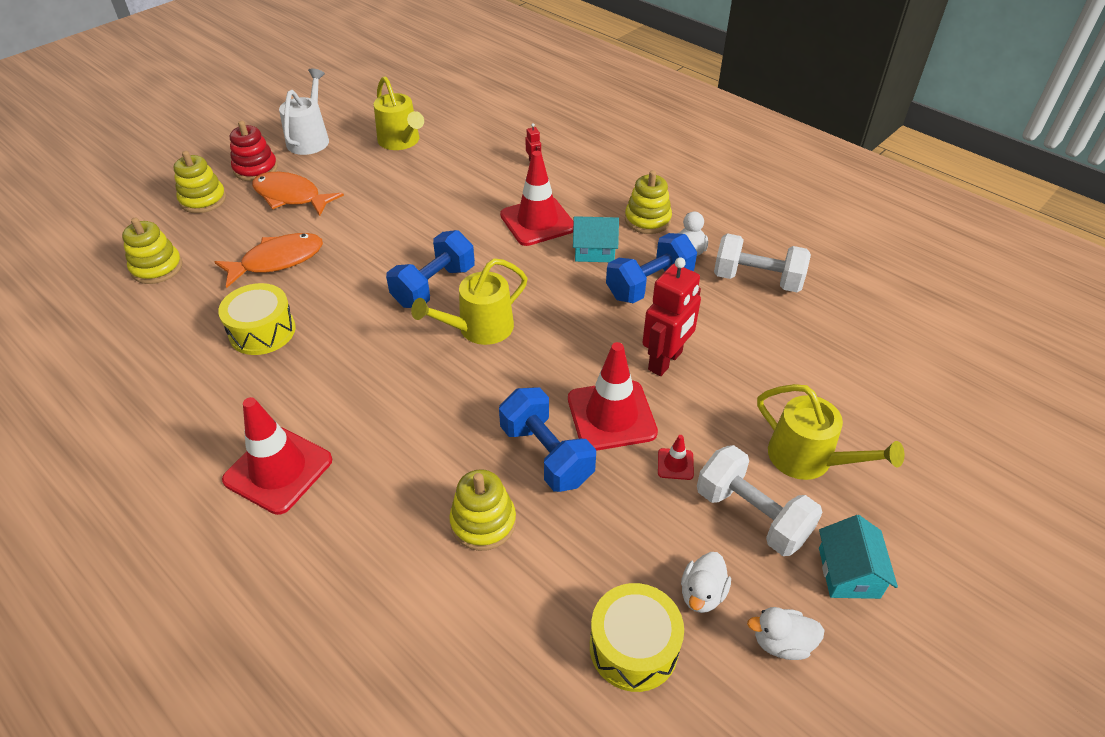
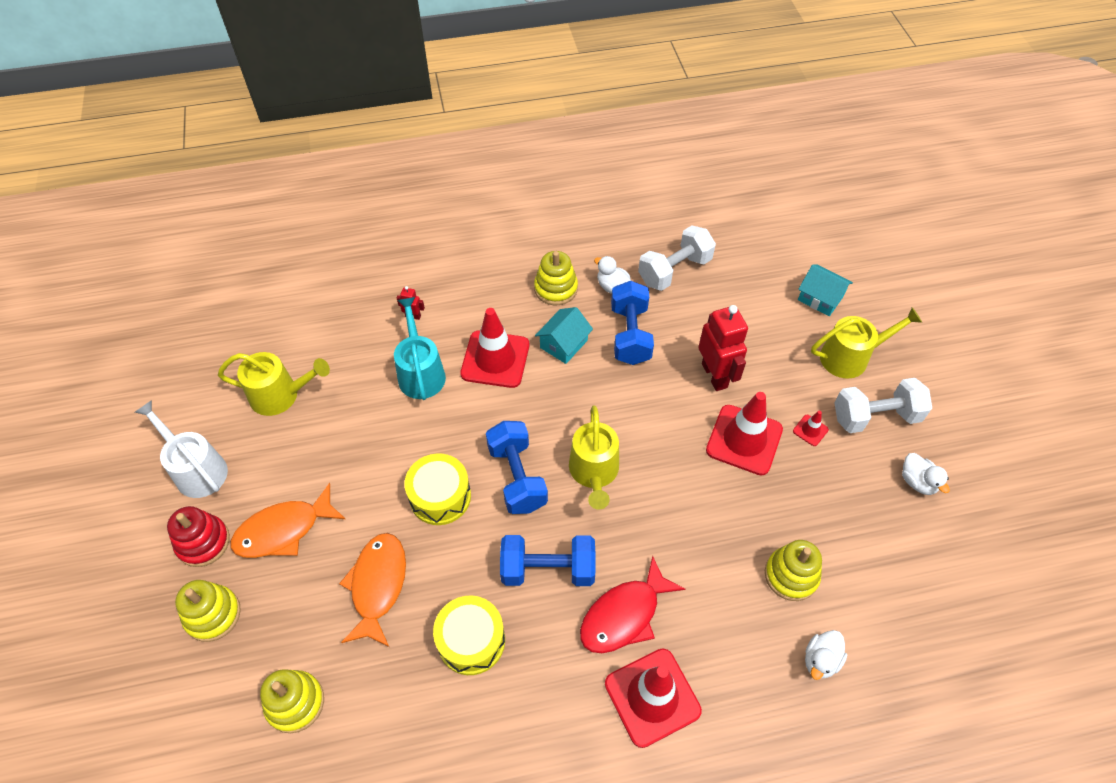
camera: 55 degrees left, 10 degrees up
blue dumbbell [499,387,596,492] -> blue dumbbell moved to [500,535,595,586]
yellow drum [590,583,684,692] -> yellow drum moved to [404,453,471,525]
white duck [747,607,825,660] -> white duck moved to [805,630,847,680]
turquoise house [819,515,898,599] -> turquoise house moved to [798,264,853,316]
none -> turquoise watering can [394,297,446,400]
none -> red fish [580,556,685,653]

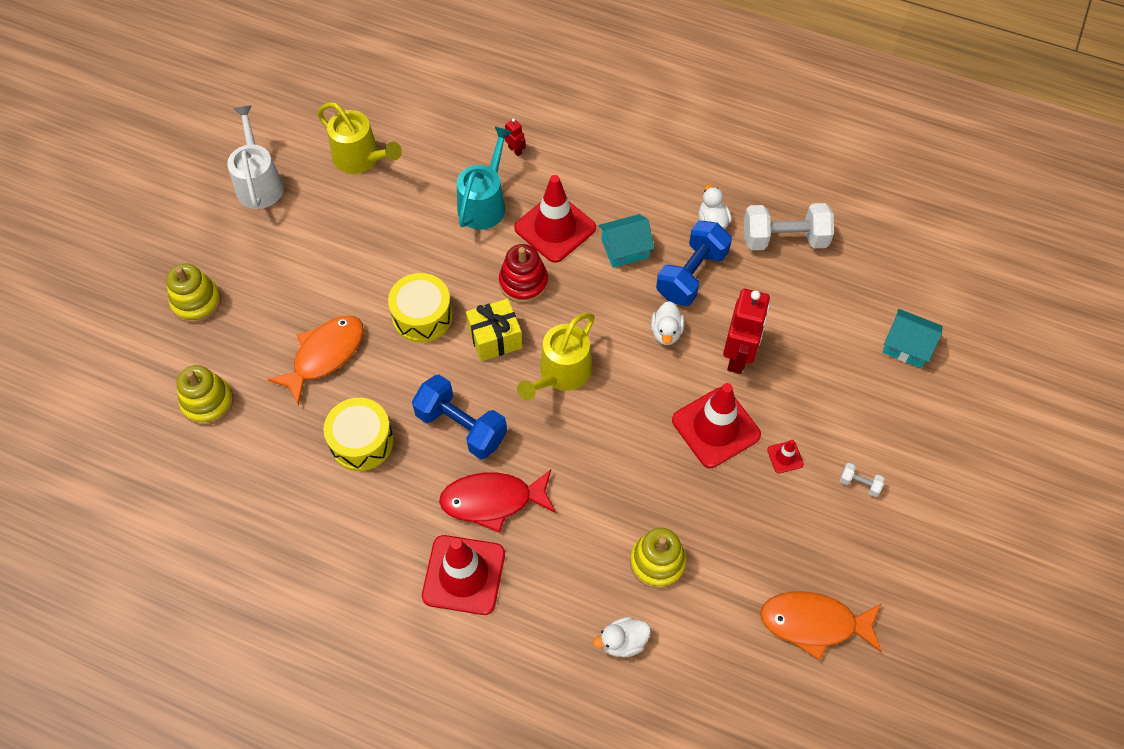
camera: 35 degrees right, 5 degrees up
red stacking toy [167,506,230,567] -> red stacking toy moved to [499,244,548,303]
orange fish [230,483,345,558] -> orange fish moved to [760,591,882,661]
blue dumbbell [486,421,548,514] -> yellow gift [466,298,522,361]
yellow stacking toy [534,251,578,305] -> none
turquoise house [798,264,853,316] -> turquoise house turned 45 degrees counterclockwise [882,309,943,368]
yellow watering can [811,307,922,379] -> none
white dumbbell [834,378,932,433] -> white dumbbell [840,463,885,497], size x0.43
white duck [902,453,950,495] -> white duck moved to [651,301,685,345]

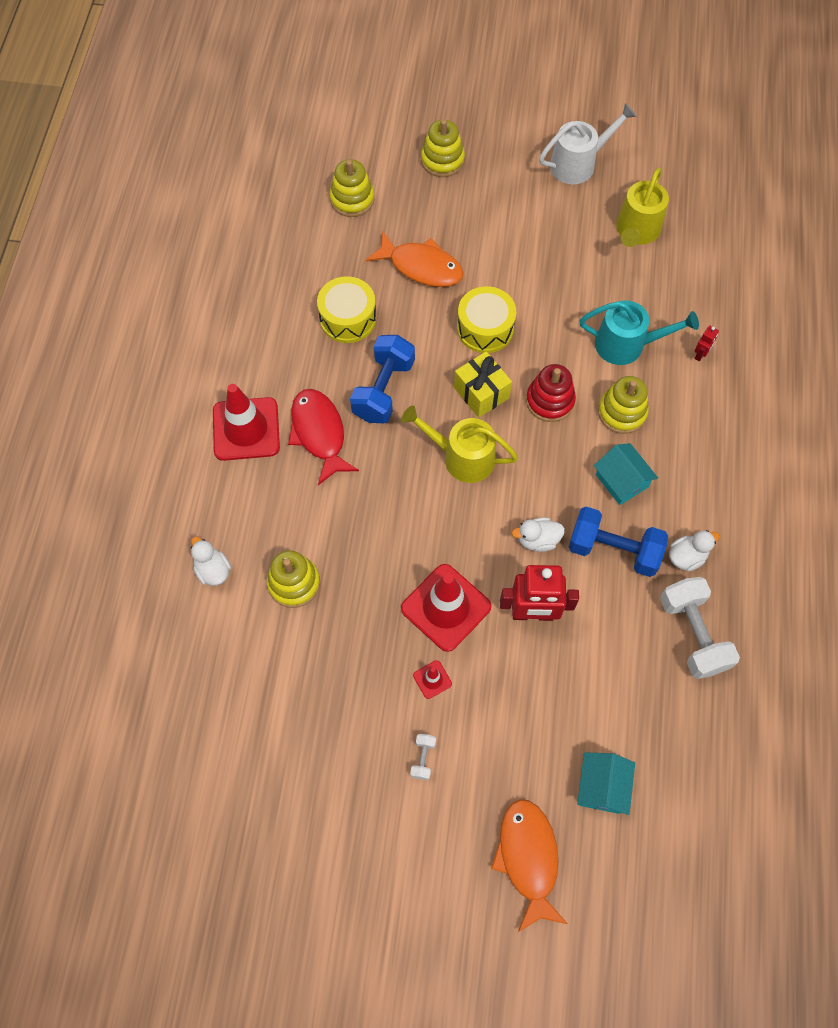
camera: 75 degrees right, 5 degrees up
red traffic cone [514,175,596,263] -> yellow stacking toy [598,376,649,434]
orange fish [760,591,882,661] -> orange fish moved to [491,799,568,932]

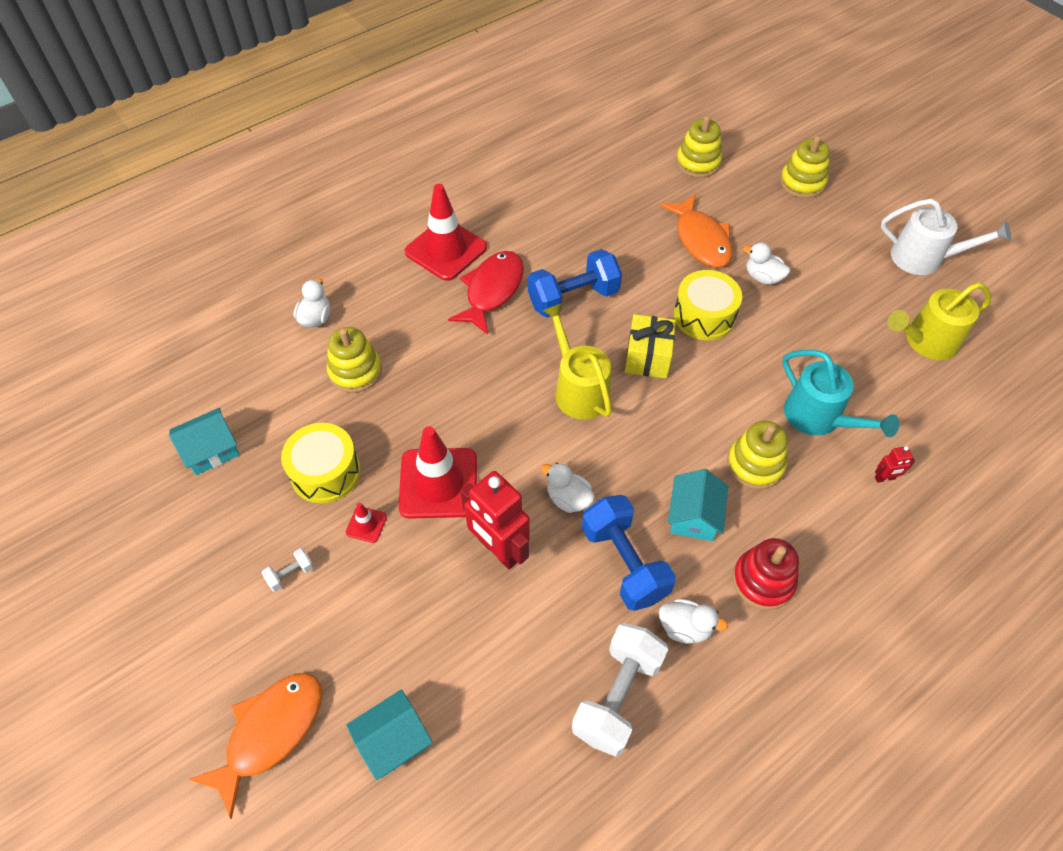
camera: 45 degrees right, 10 degrees down
yellow drum [317,276,376,343] -> yellow drum moved to [281,423,360,503]
red stacking toy [526,364,576,422] -> red stacking toy moved to [732,538,799,610]
none -> turquoise house [169,408,240,475]
none -> white duck [743,242,790,285]

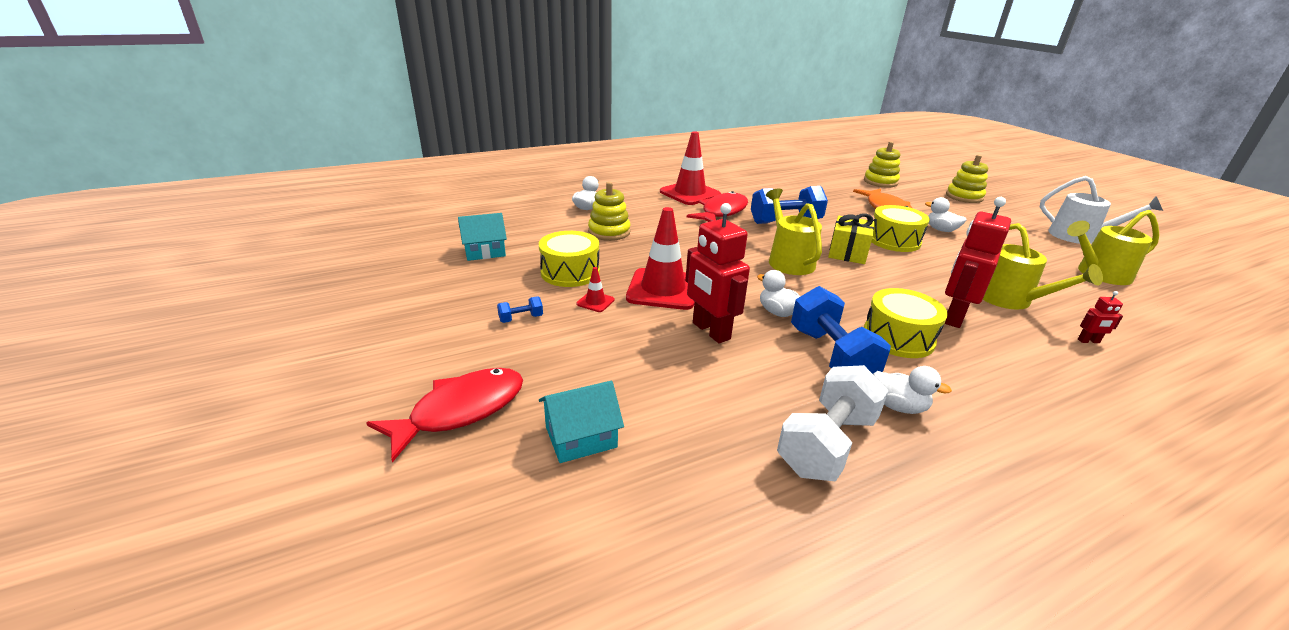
camera: 10 degrees right, 25 degrees down
orange fish [189,673,322,819] -> red fish [366,368,523,462]
white dumbbell [262,548,314,592] -> blue dumbbell [497,296,543,323]
turquoise house [668,469,728,541] -> yellow drum [864,288,948,358]
yellow stacking toy [727,421,788,489] -> red robot [944,197,1011,328]
red stacking toy [732,538,799,610] -> none
turquoise watering can [782,350,899,437] -> yellow watering can [983,223,1103,310]

